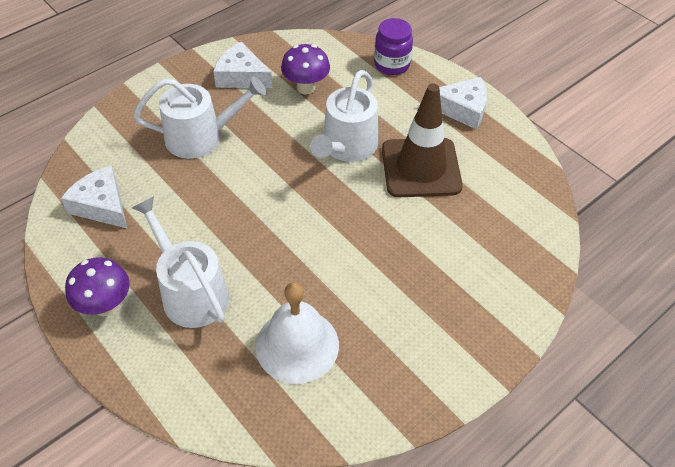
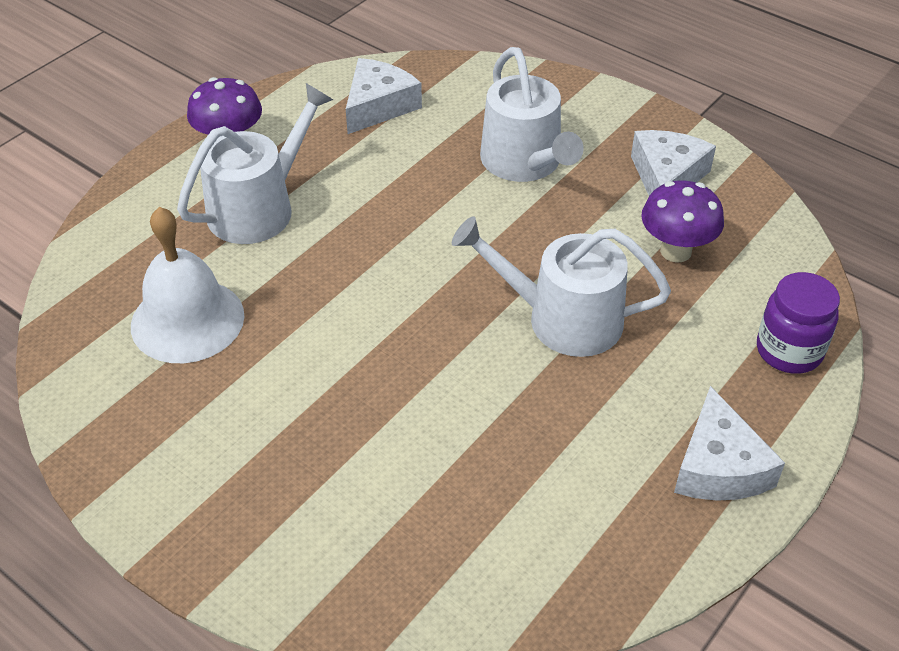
camera: 80 degrees right, 5 degrees down
brown traffic cone [382,84,463,197] -> none

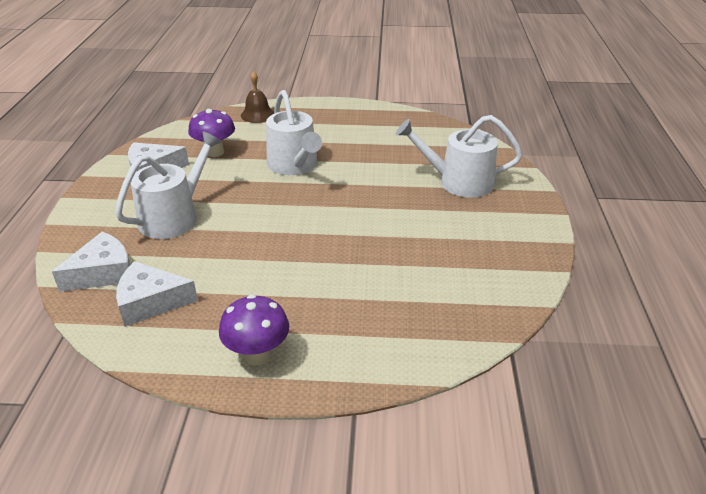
camera: 125 degrees left, 10 degrees down
white bell [131,207,245,363] -> none
white watering can [177,83,333,244] -> white watering can moved to [396,115,523,198]
white cheese [674,386,785,501] -> white cheese moved to [52,232,130,292]
purple jar [757,272,840,374] -> brown bell [241,71,274,123]

